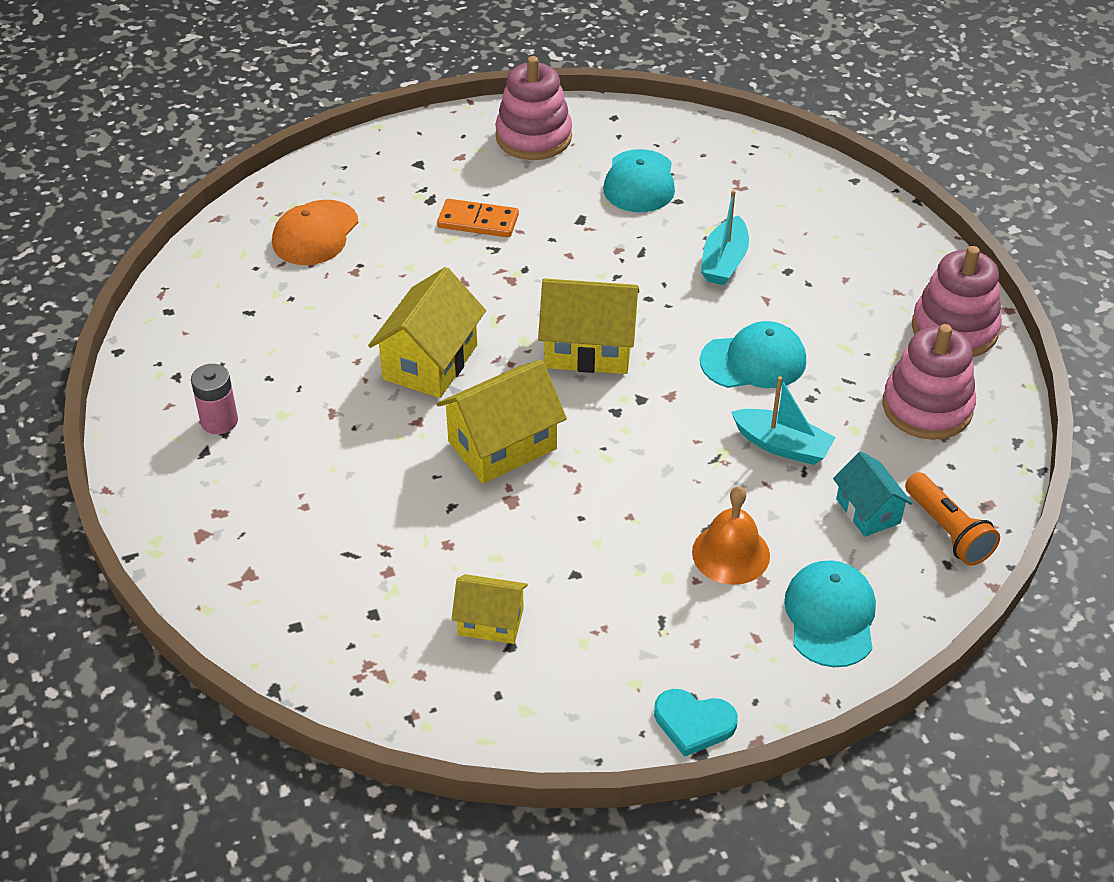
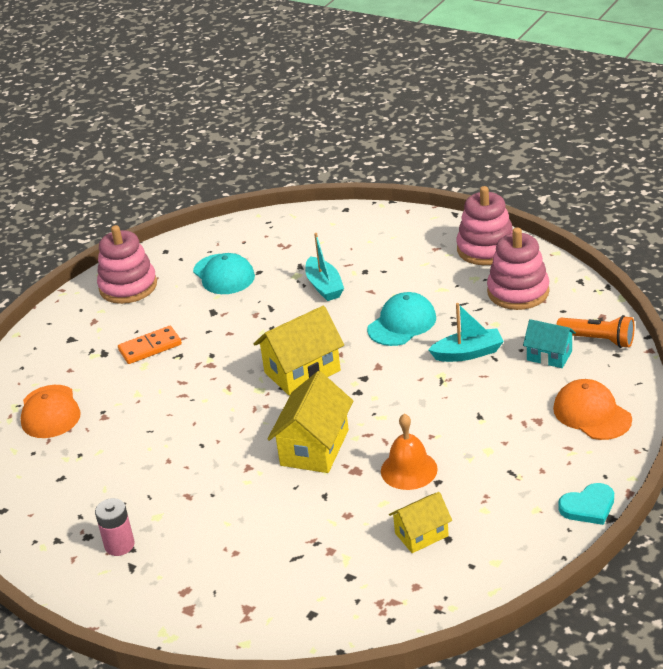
camera: 35 degrees left, 10 degrees down
yellow house [368,267,486,398] -> none
orange bell [692,486,770,585] -> orange bell moved to [381,414,438,490]
turquoise cap [784,561,876,667] -> orange cap [553,379,632,440]

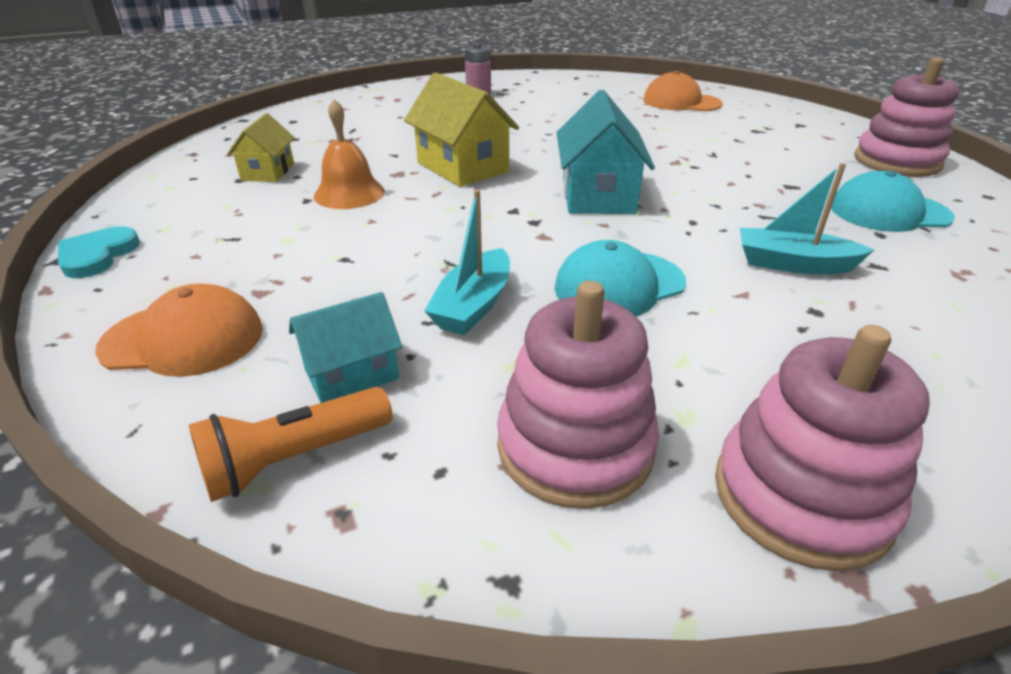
camera: 120 degrees right, 0 degrees up
orange domino [118,326,182,364] -> none
yellow house [254,305,344,396] -> turquoise house [556,90,655,214]
turquoise cap [367,292,436,346] -> turquoise cap turned 75 degrees clockwise [555,240,686,317]

